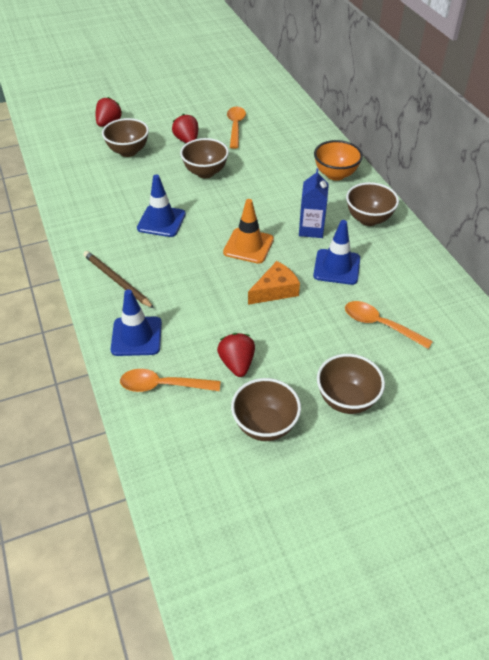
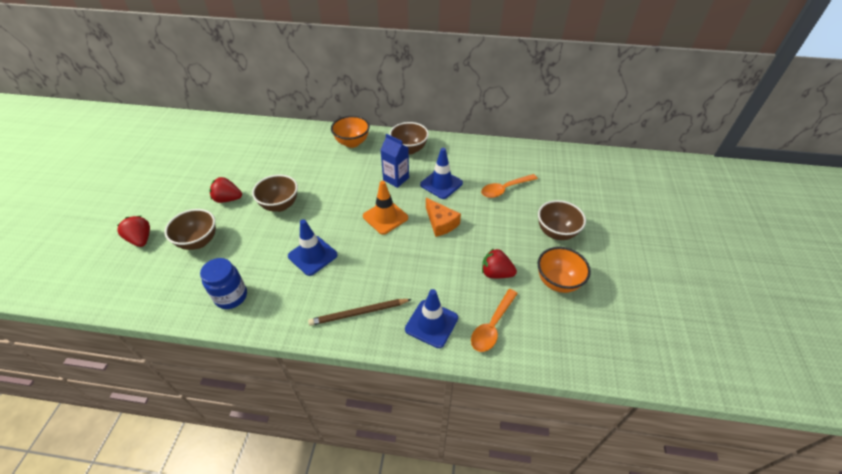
camera: 60 degrees left, 0 degrees up
orange spoon [227,107,246,149] -> none
brown bowl [231,378,301,441] -> orange bowl [538,247,591,293]
orange cheese [248,261,300,305] -> orange cheese turned 150 degrees clockwise [426,198,461,237]
none -> blue jar [200,258,247,309]

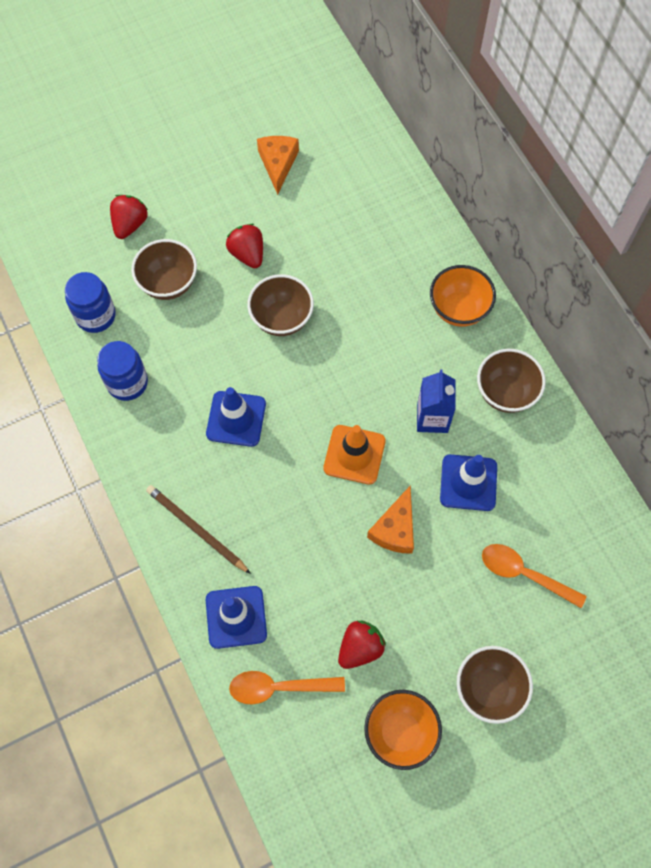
camera: 55 degrees right, 20 degrees up
red strawberry [482,248,517,278] -> red strawberry turned 60 degrees clockwise [338,621,386,669]
none -> blue jar [65,272,116,333]
none -> orange cheese [257,136,299,195]

